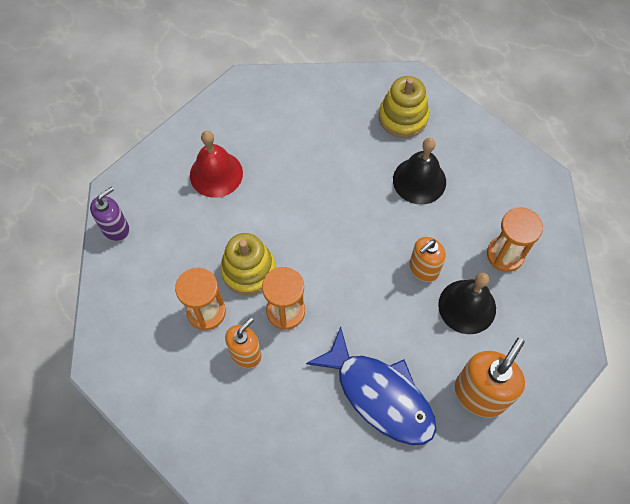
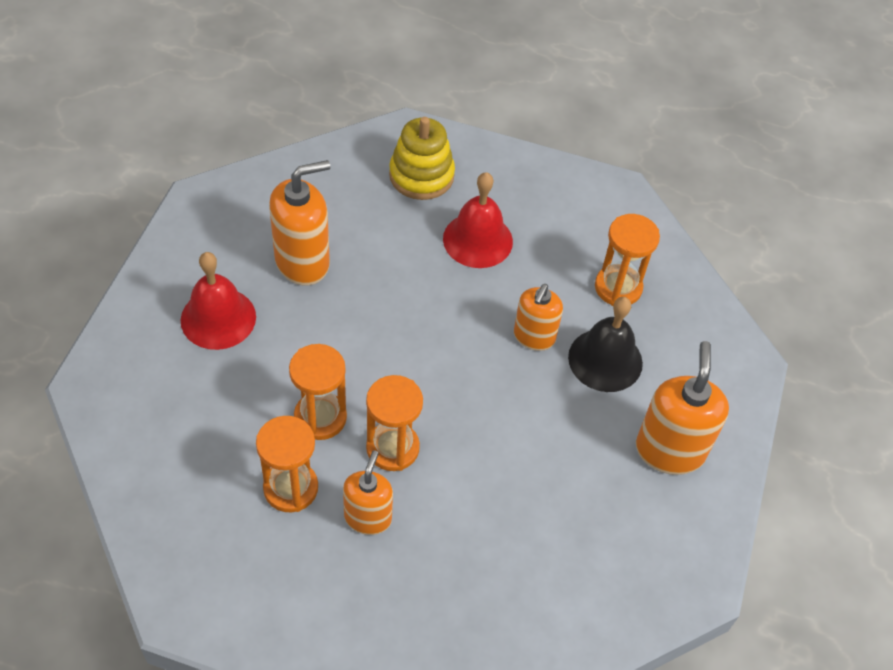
camera: 30 degrees left, 10 degrees down
purple soap dispenser [90,187,130,242] -> none
yellow stacking toy [220,233,276,295] -> orange hourglass [289,344,347,440]
blue fish [306,327,436,445] -> none
black bell [393,138,446,205] -> red bell [443,172,513,268]
none -> orange soap dispenser [269,160,330,286]

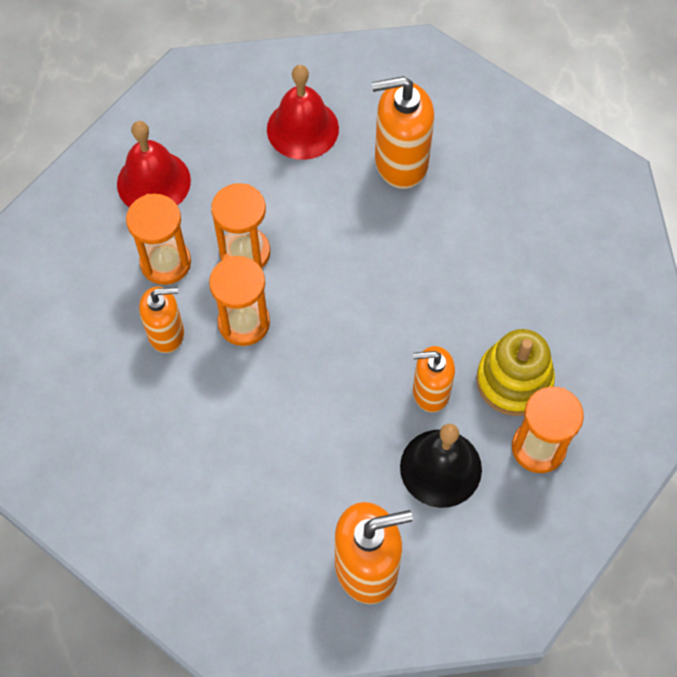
camera: 70 degrees right, 10 degrees up
orange soap dispenser [269,160,330,286] -> orange soap dispenser turned 135 degrees clockwise [372,76,434,189]
yellow stacking toy [389,117,455,200] -> yellow stacking toy moved to [476,329,555,416]
red bell [443,172,513,268] -> red bell moved to [117,121,191,207]

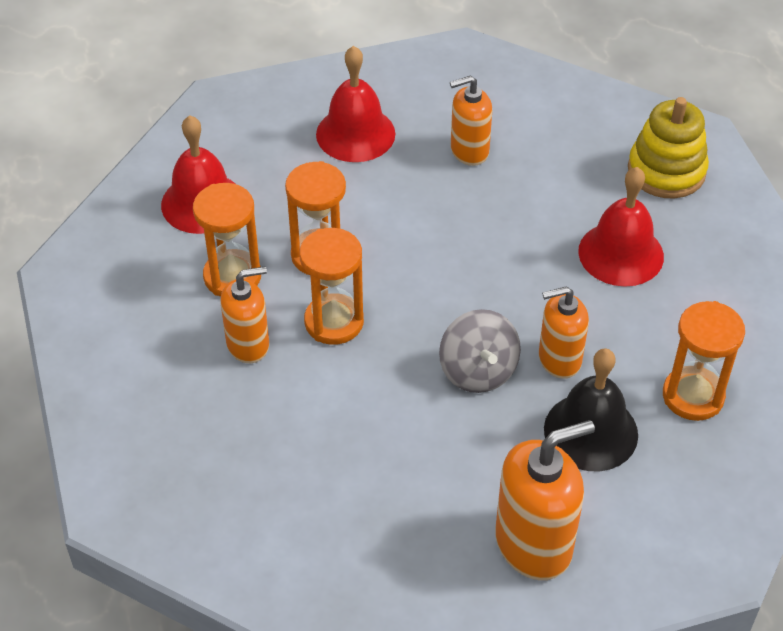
camera: 10 degrees left, 15 degrees down
orange soap dispenser [372,76,434,189] -> orange soap dispenser [450,75,492,166], size x0.64
yellow stacking toy [476,329,555,416] -> yellow stacking toy moved to [628,97,709,198]
none -> grey spinning top [439,309,521,393]
none -> red bell [578,167,664,287]

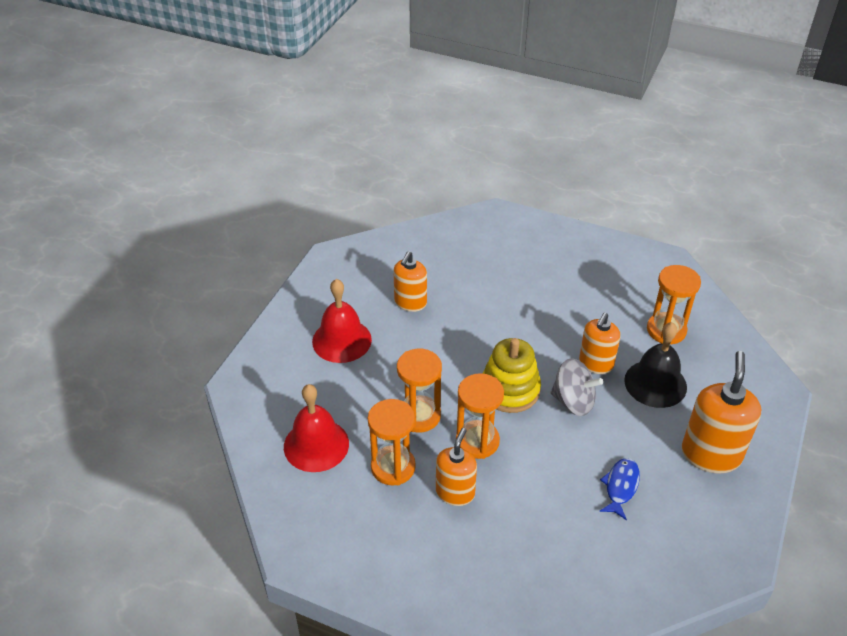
camera: 50 degrees left, 5 degrees down
red bell [578,167,664,287] -> none
yellow stacking toy [628,97,709,198] -> yellow stacking toy moved to [482,338,541,413]
none -> blue fish [599,458,640,520]

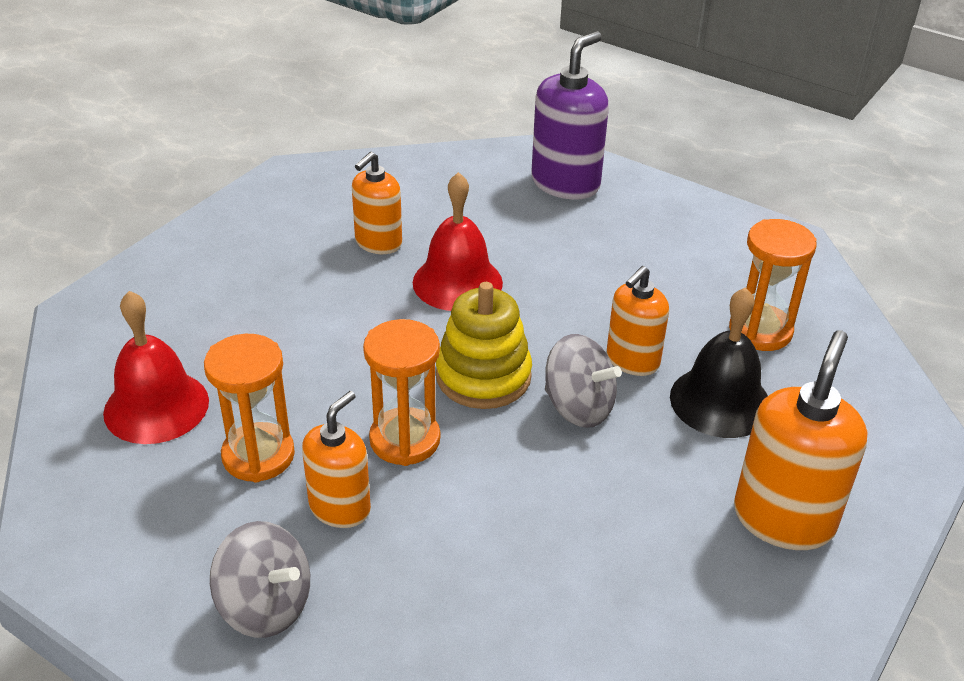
camera: 10 degrees right, 5 degrees down
red bell [312,279,372,363] -> red bell moved to [413,172,503,311]
orange hourglass [397,349,442,433] -> none
blue fish [599,458,640,520] -> none
none -> grey spinning top [210,521,310,638]
none -> purple soap dispenser [531,31,609,199]

